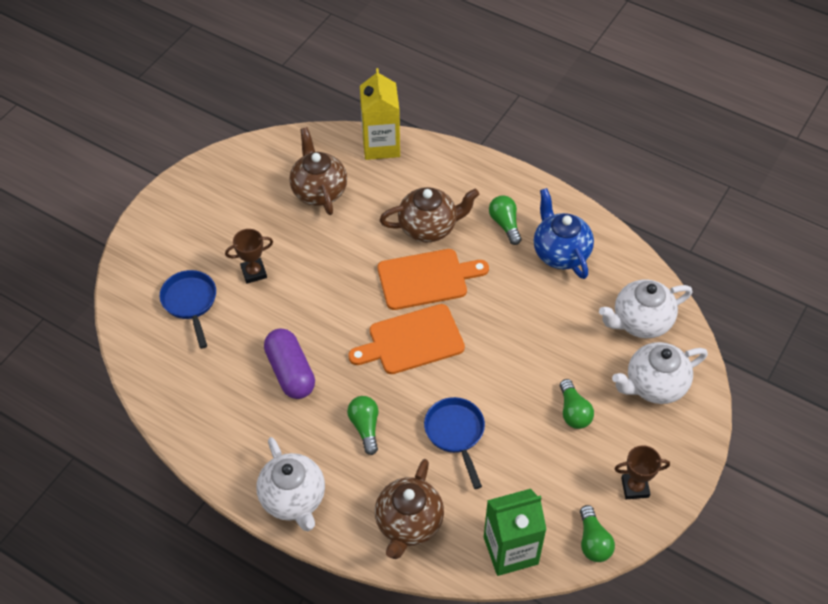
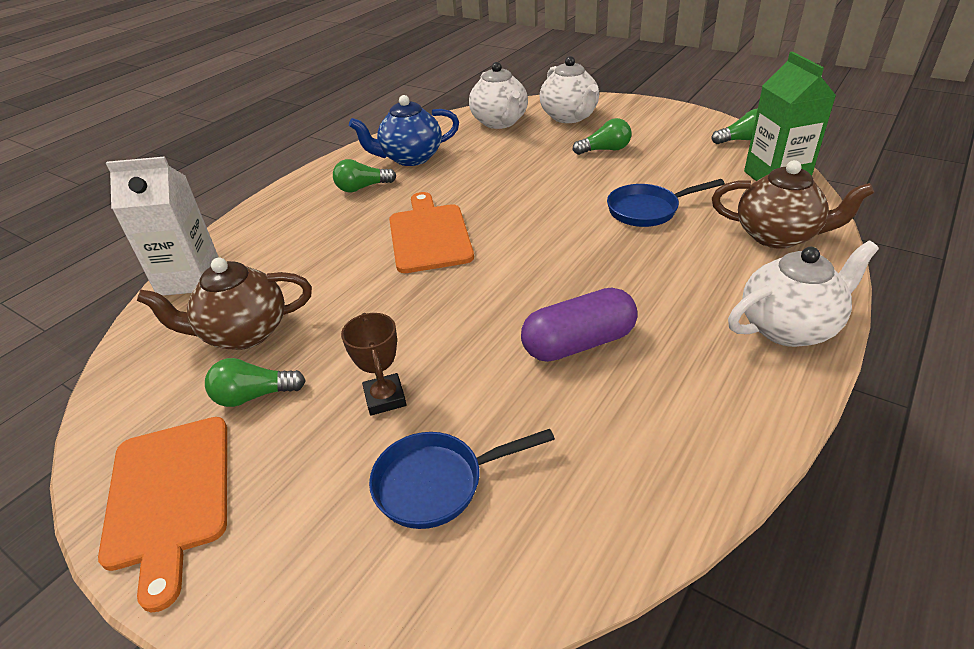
camera: 85 degrees left, 15 degrees down
green light bulb [347,396,378,455] -> green light bulb moved to [205,358,306,407]
orange cutting board [348,304,465,374] -> orange cutting board moved to [98,417,227,613]
yellow carton [360,68,400,160] -> white carton [106,156,219,296]
brown teapot [379,187,479,242] -> none
brown trophy [615,445,670,499] -> none

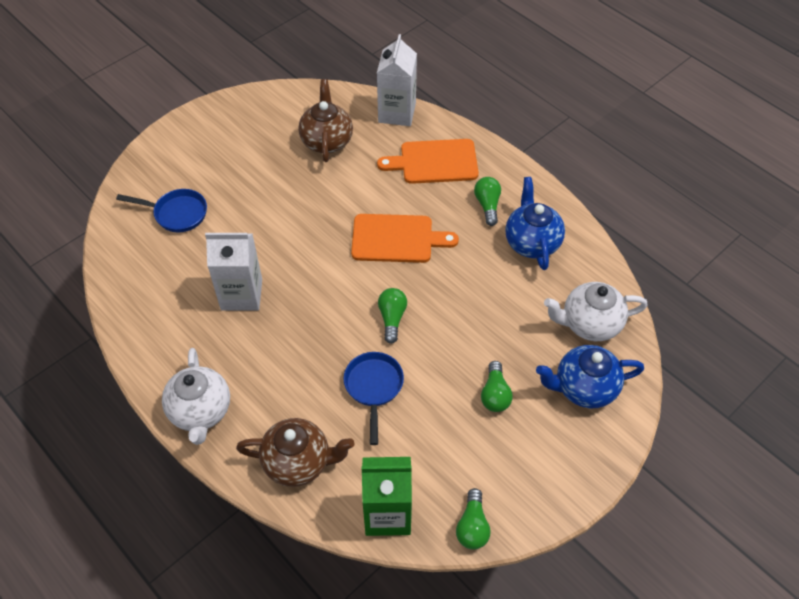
camera: 100 degrees right, 15 degrees up
orange cutting board [98,417,227,613] -> orange cutting board moved to [377,139,479,184]
green light bulb [205,358,306,407] -> green light bulb moved to [378,288,407,344]
brown trophy [341,313,407,416] -> none
blue pan [369,429,555,529] -> blue pan turned 105 degrees clockwise [116,189,207,232]
purple capsule [521,287,638,362] -> white carton [205,233,262,310]
white teapot [539,56,599,123] -> blue teapot [536,345,644,408]
brown teapot [712,160,874,249] -> brown teapot turned 120 degrees counterclockwise [236,418,355,487]

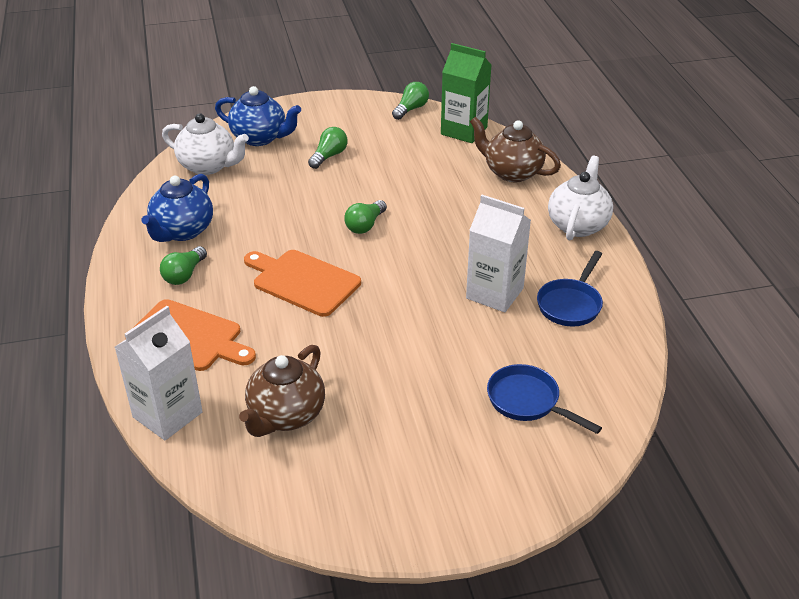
camera: 150 degrees left, 15 degrees down
blue pan [343,352,404,445] -> blue pan moved to [537,251,603,326]

